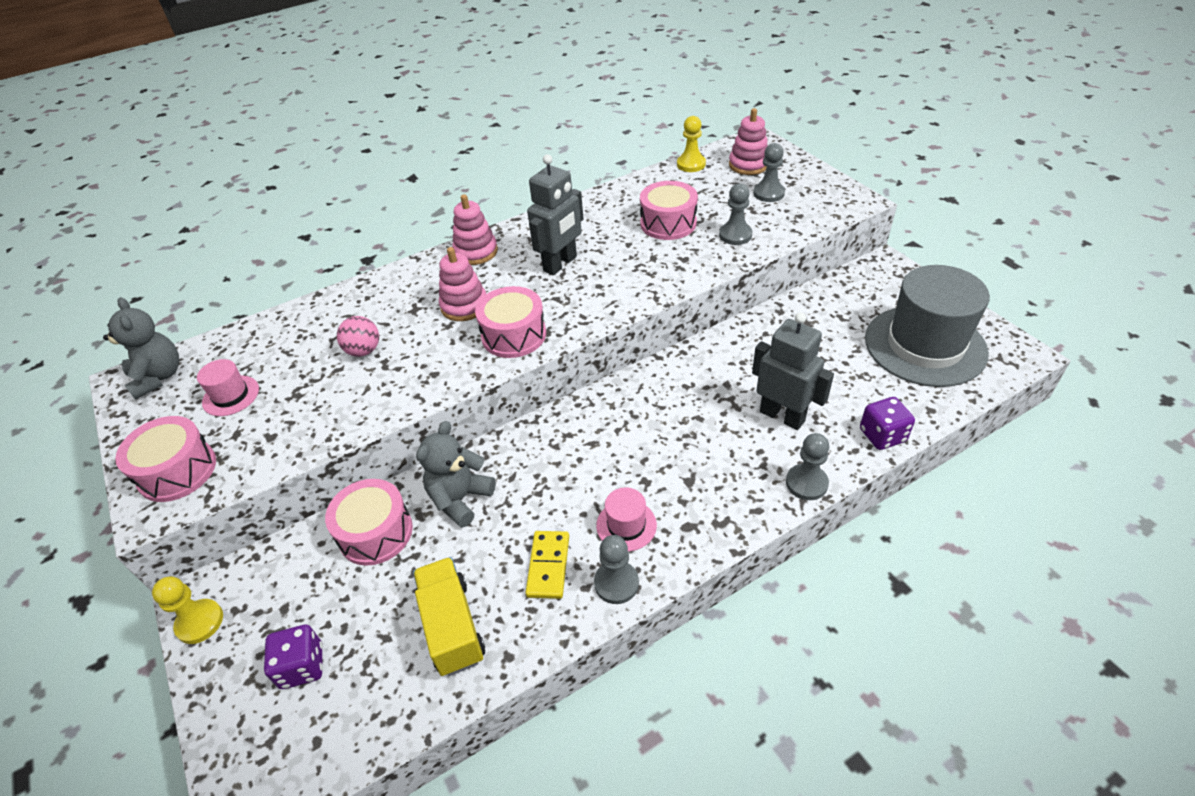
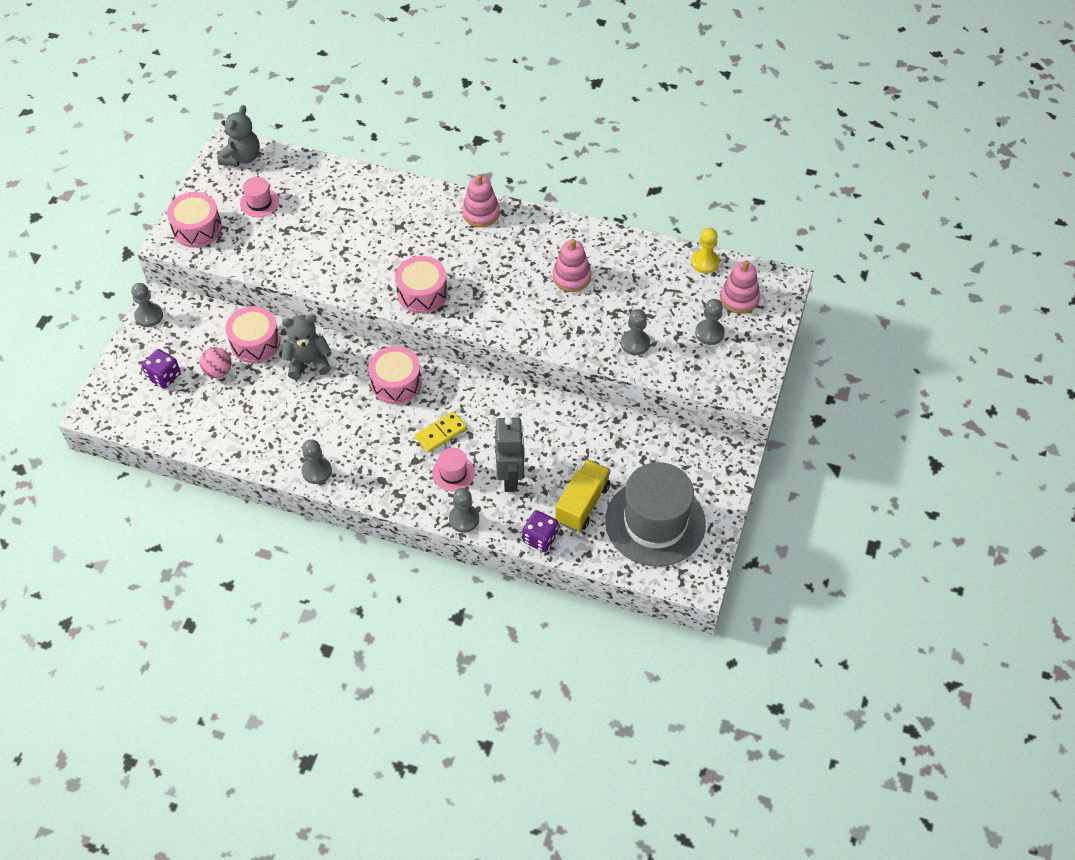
camera: 45 degrees right, 10 degrees up
yellow pawn [152,576,223,644] -> grey pawn [131,283,163,327]
pink ball [337,316,379,357] -> pink ball moved to [200,347,232,378]
yellow truck [413,557,485,676] -> yellow truck moved to [555,459,610,531]
pink stacking toy [439,247,486,321] -> pink stacking toy moved to [552,239,591,292]
yellow domino [525,531,569,599] -> yellow domino moved to [415,411,467,453]
grey robot [527,154,584,275] -> none
pink hat [596,488,657,552] -> pink hat moved to [432,447,475,491]
pink drum [640,181,698,240] -> pink drum moved to [368,346,422,404]

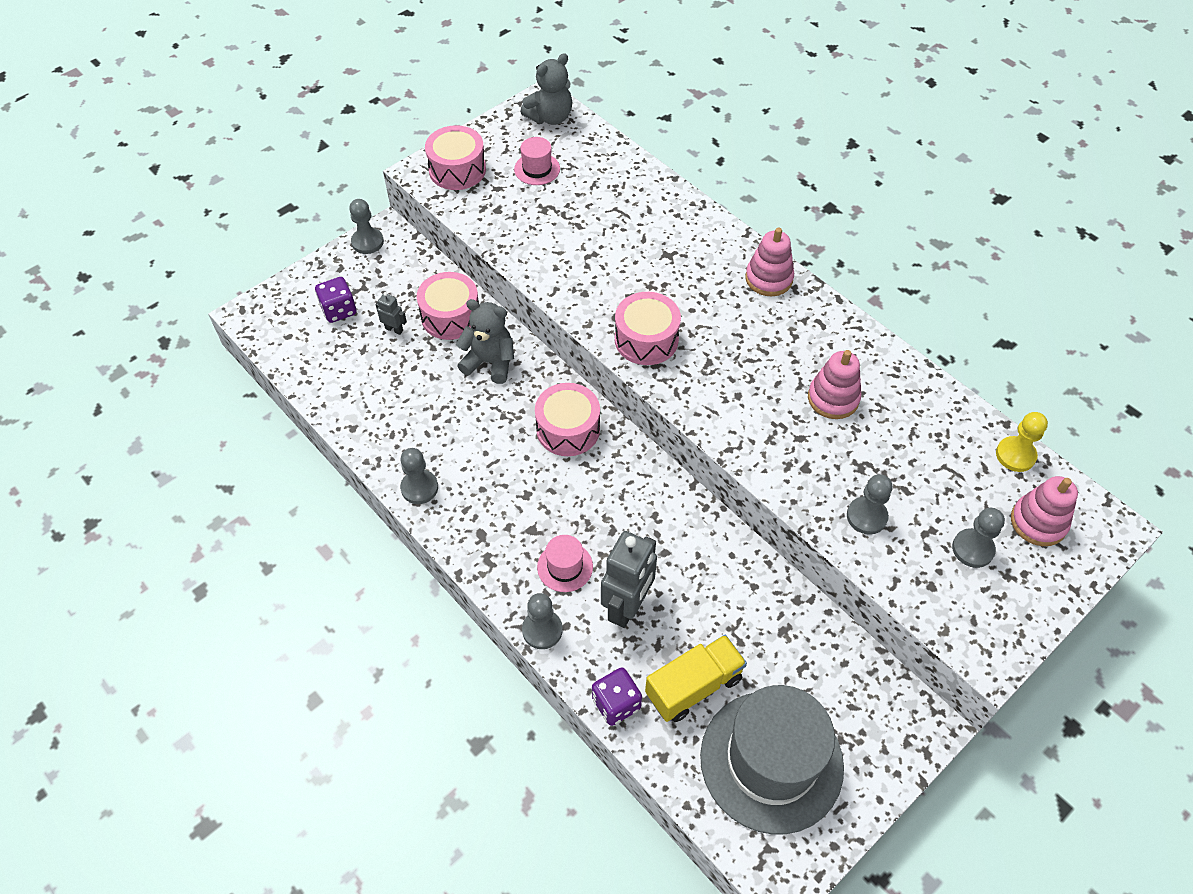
camera: 30 degrees right, 0 degrees up
pink ball [200,347,232,378] -> grey robot [375,292,407,335]
yellow domino [415,411,467,453] -> none

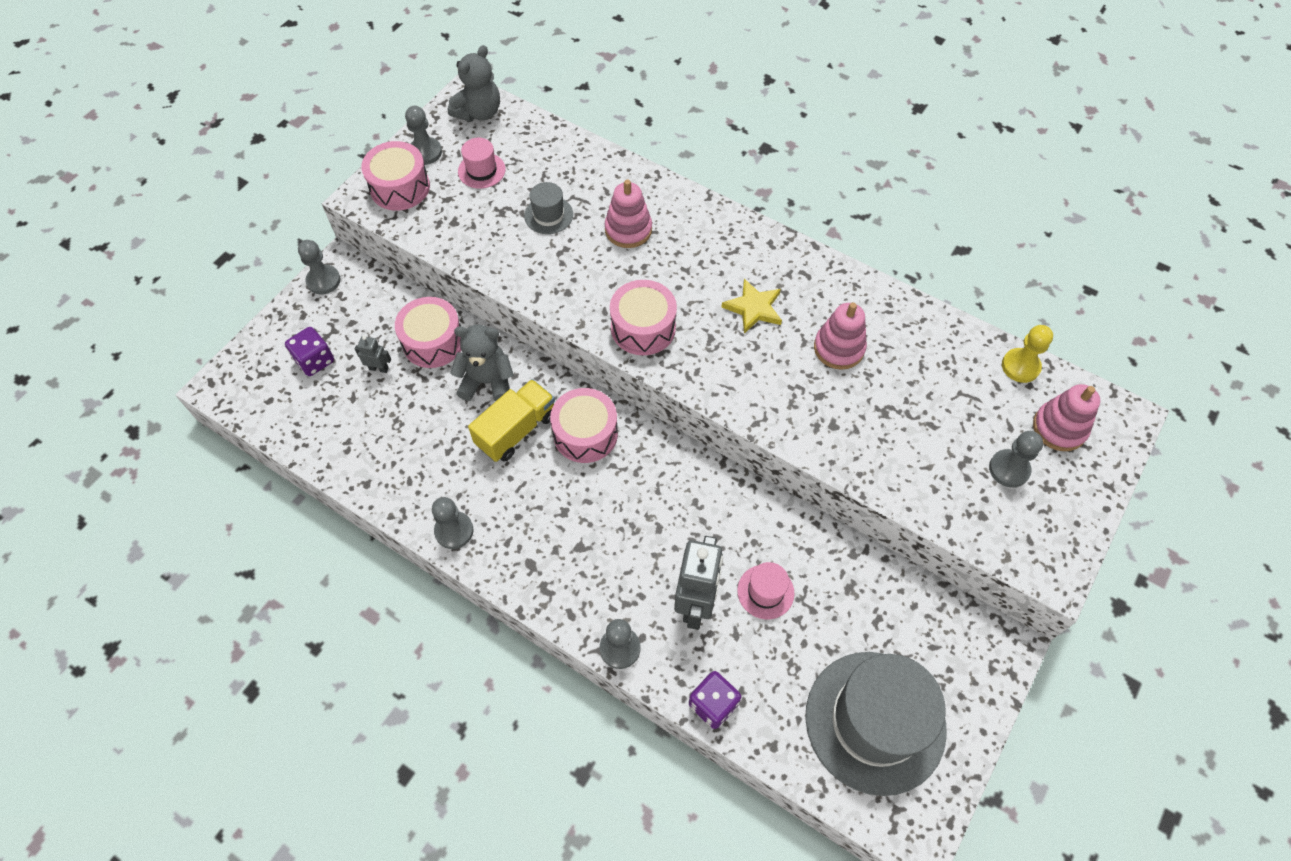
camera: 15 degrees left, 5 degrees up
pink hat [537,535,593,592] -> pink hat moved to [737,562,794,619]
yellow truck [645,635,747,722] -> yellow truck moved to [468,379,555,462]
pink stacking toy [745,227,794,297] -> pink stacking toy moved to [605,180,652,248]
grey pawn [847,474,893,534] -> grey pawn moved to [405,106,442,165]
none -> grey hat [524,182,573,234]
none -> yellow star [722,278,782,334]

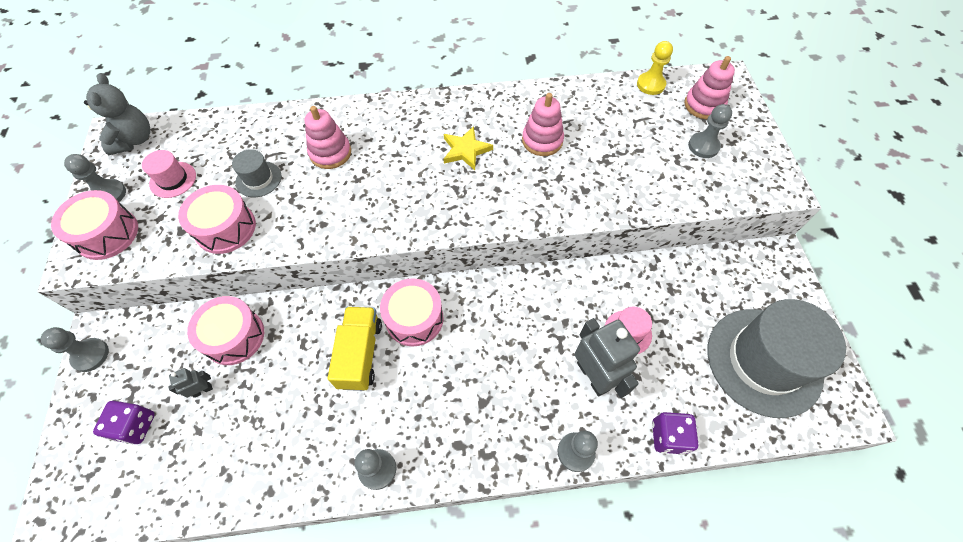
camera: 40 degrees left, 0 degrees up
grey teddy bear [450,325,514,401] -> none
pink drum [610,280,677,355] -> pink drum moved to [178,185,256,254]

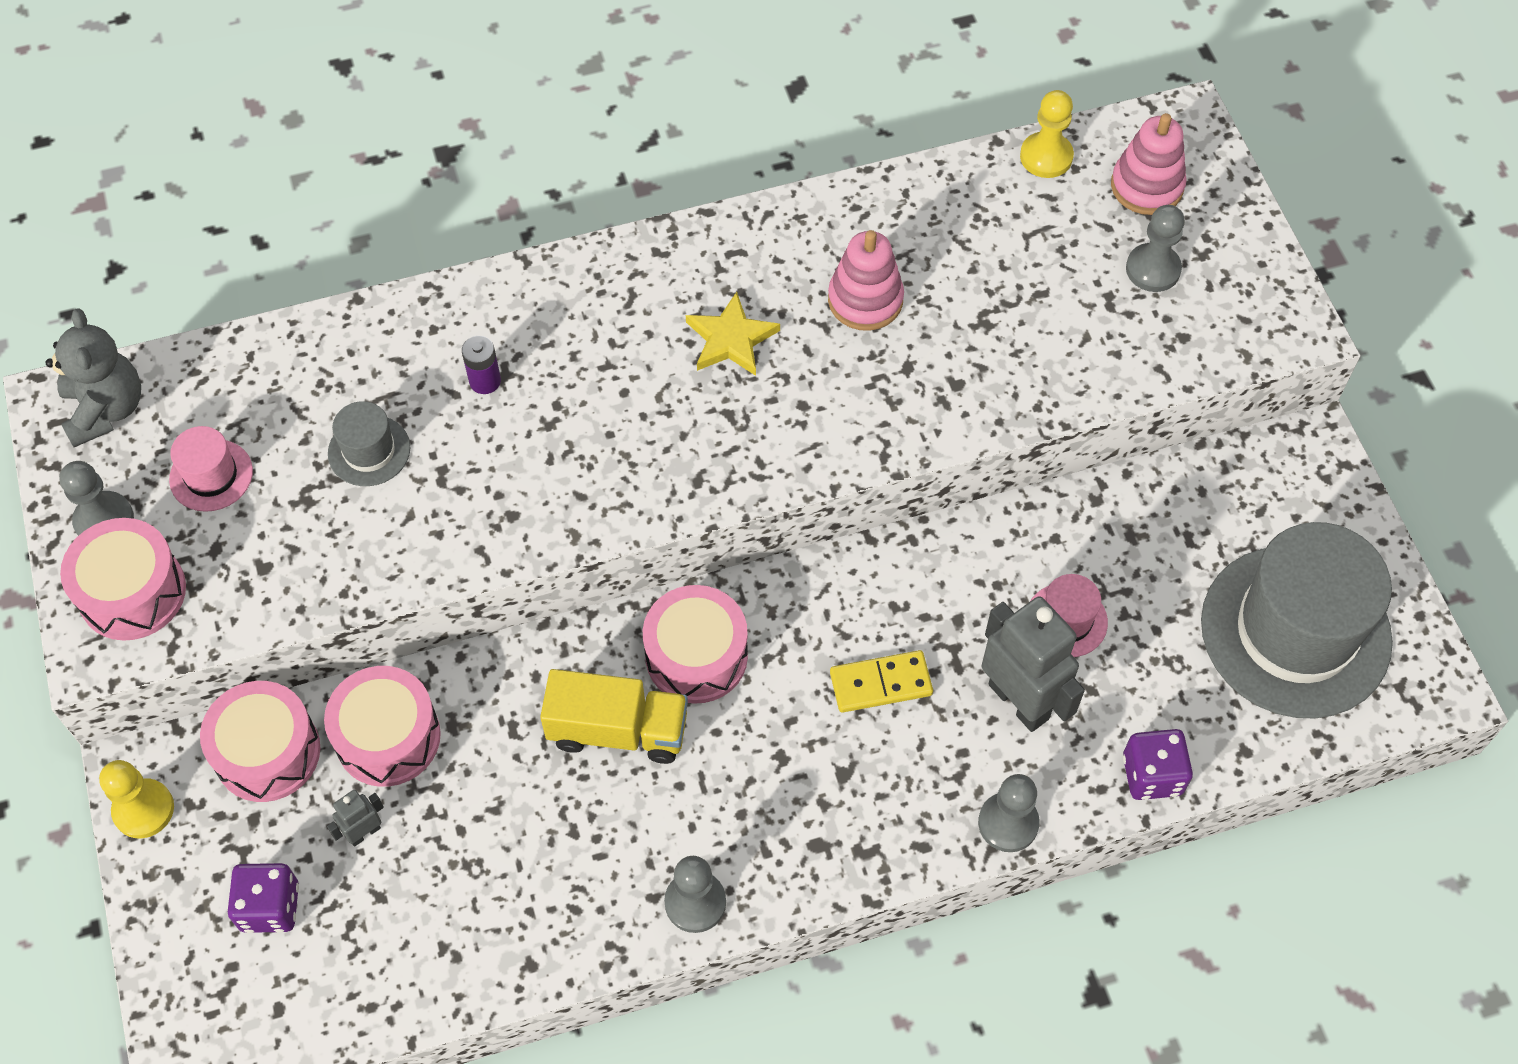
camera: 10 degrees left, 0 degrees up
grey pawn [41,327,109,372] -> yellow pawn [99,760,174,838]
pink drum [178,185,256,254] -> pink drum moved to [200,681,320,802]
pink stacking toy [305,106,351,169] -> purple battery [462,336,501,394]
yellow truck [328,307,382,391] -> yellow truck turned 105 degrees clockwise [540,669,688,764]
none -> yellow domino [830,650,933,713]

